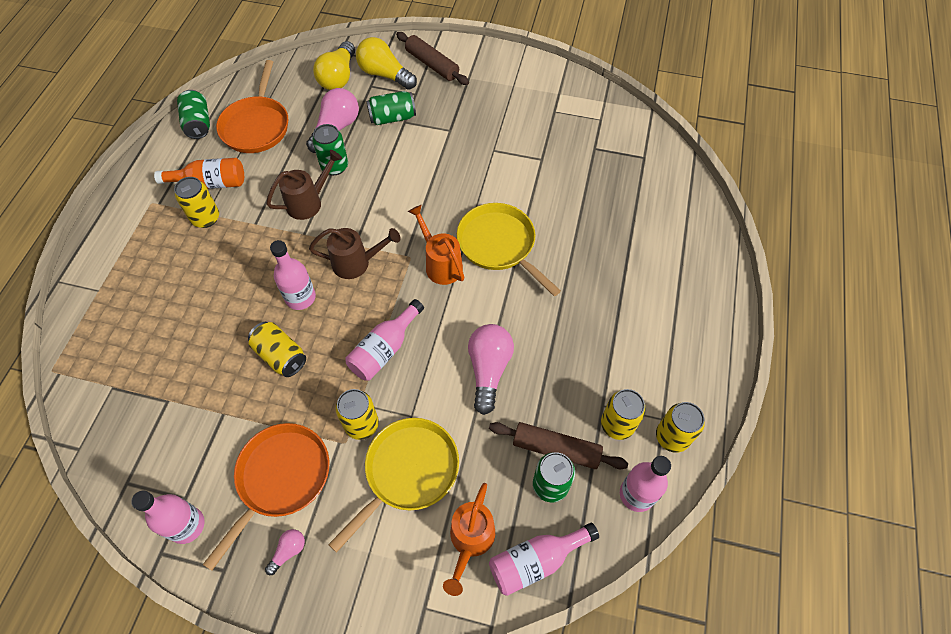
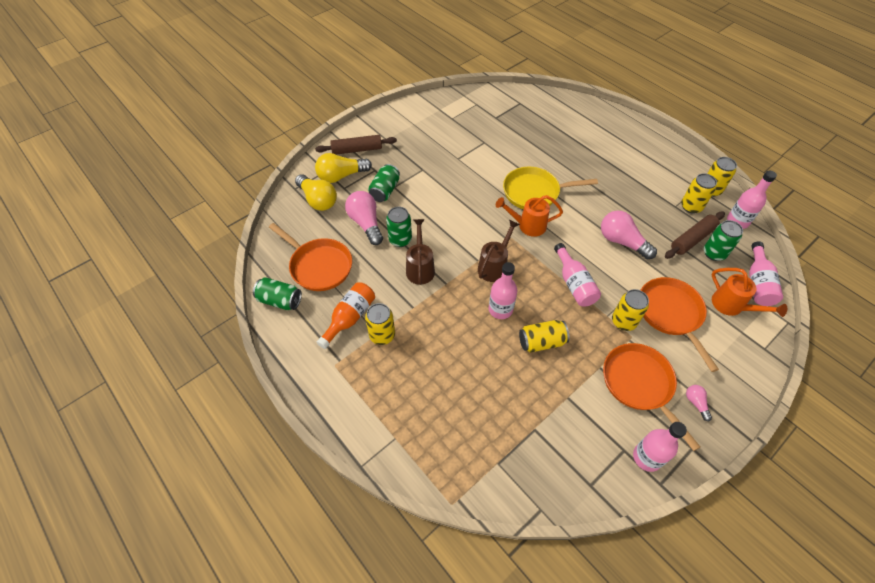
camera: 55 degrees left, 5 degrees down
yellow pan [328,418,459,553] -> orange pan [641,277,719,372]

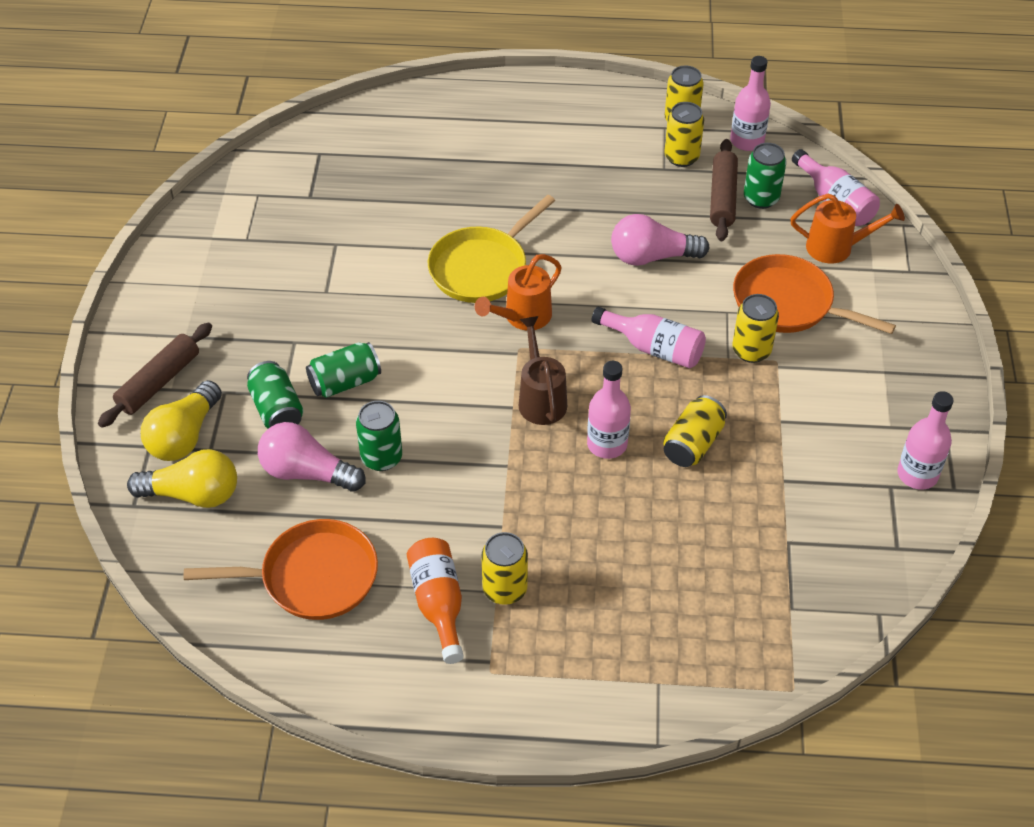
camera: 45 degrees left, 5 degrees down
green can [253,277,302,310] -> green can moved to [306,342,381,398]
brown watering can [406,219,435,285] -> none
orange pan [603,343,700,451] -> none
pink light bulb [686,385,712,421] -> none

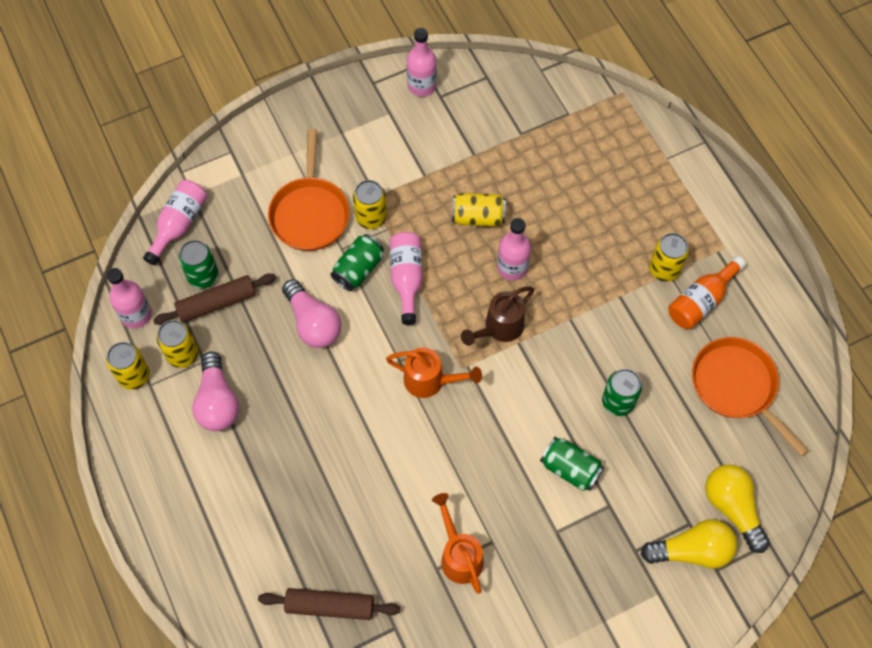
camera: 120 degrees left, 15 degrees up
brown rolling pin [98,323,212,428] -> brown rolling pin moved to [258,588,400,620]
green can [247,361,303,428] -> green can moved to [331,234,384,291]
pink light bulb [258,422,365,492] -> pink light bulb moved to [192,351,239,431]
yellow pan [428,195,555,303] -> none
orange watering can [790,194,905,264] -> orange watering can moved to [432,493,484,594]

